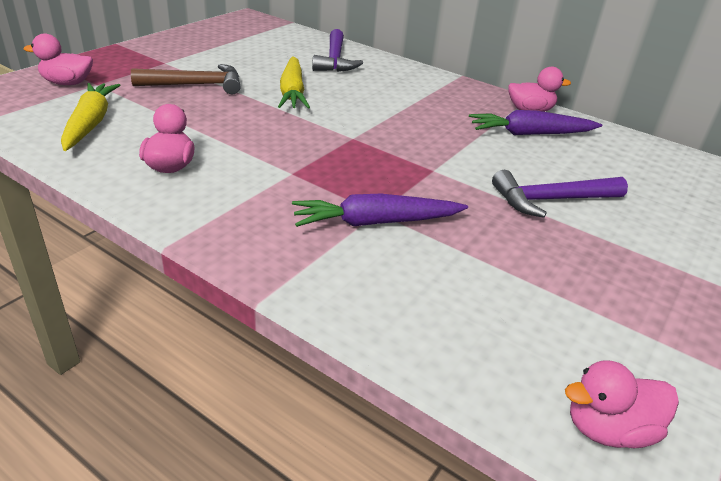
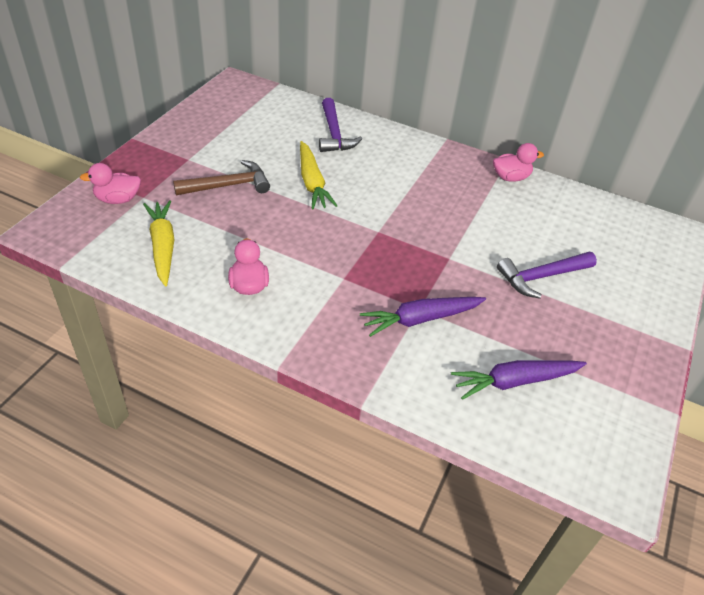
camera: 10 degrees left, 10 degrees up
purple carrot [469,110,602,135] -> purple carrot moved to [451,360,587,400]
pink duck [565,360,679,448] -> none

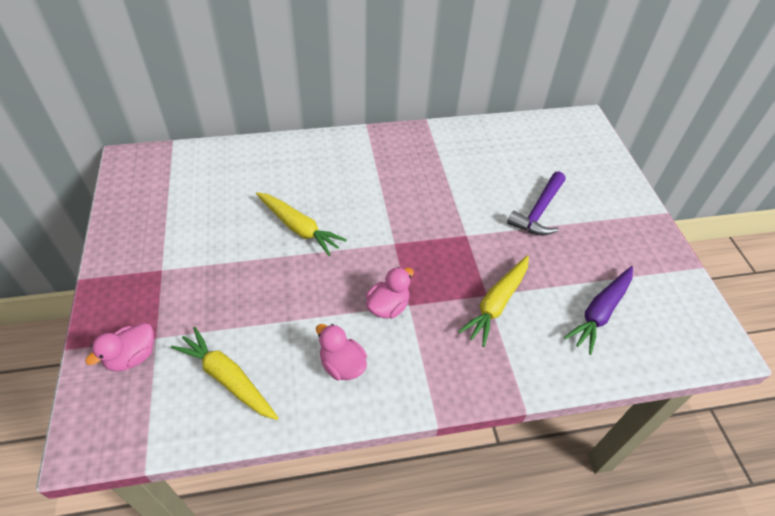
camera: 35 degrees left, 5 degrees up
brown hammer [173,160,270,195] -> none
purple hammer [319,98,362,152] -> none
purple carrot [360,297,486,337] -> yellow carrot [458,255,529,347]
pink duck [493,143,544,182] -> pink duck moved to [366,267,414,318]

